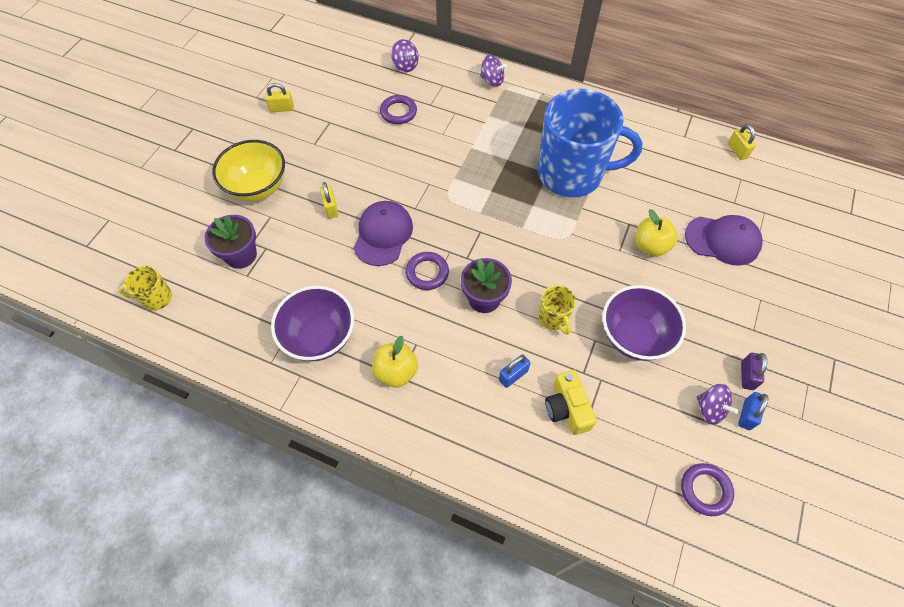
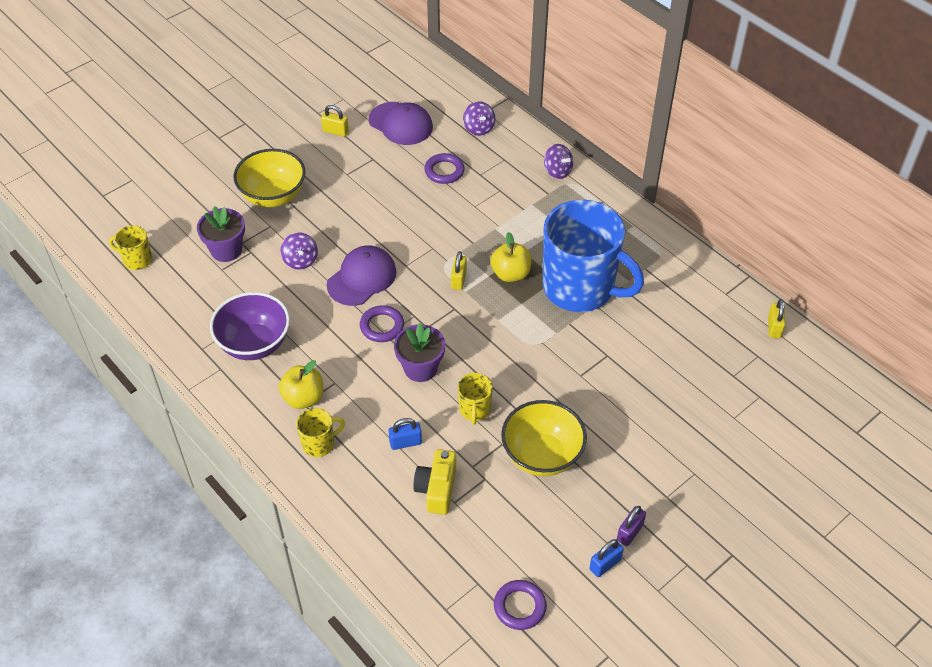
camera: 25 degrees right, 10 degrees down
yellow padlock [320,182,338,219] -> yellow padlock moved to [451,251,467,290]
purple bowl [603,285,686,361] -> yellow bowl [501,400,587,476]
yellow apple [635,209,678,257] -> yellow apple moved to [491,232,532,282]
purple cap [685,215,762,266] -> purple cap moved to [369,102,433,145]
purple spinning top [697,384,738,425] -> purple spinning top moved to [280,232,318,270]
none -> yellow mug [296,408,345,457]

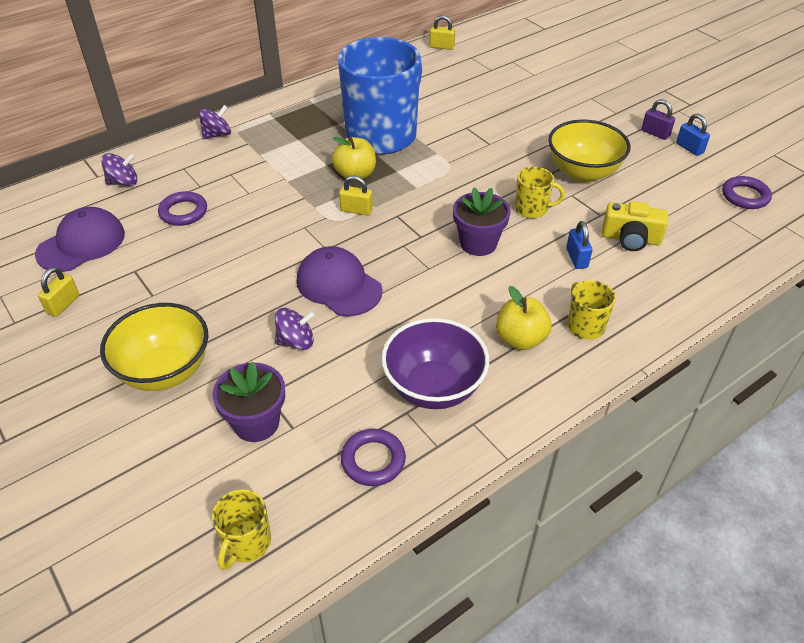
camera: 85 degrees left, 5 degrees down
purple ring [360,305,404,342] -> purple ring moved to [341,429,406,486]

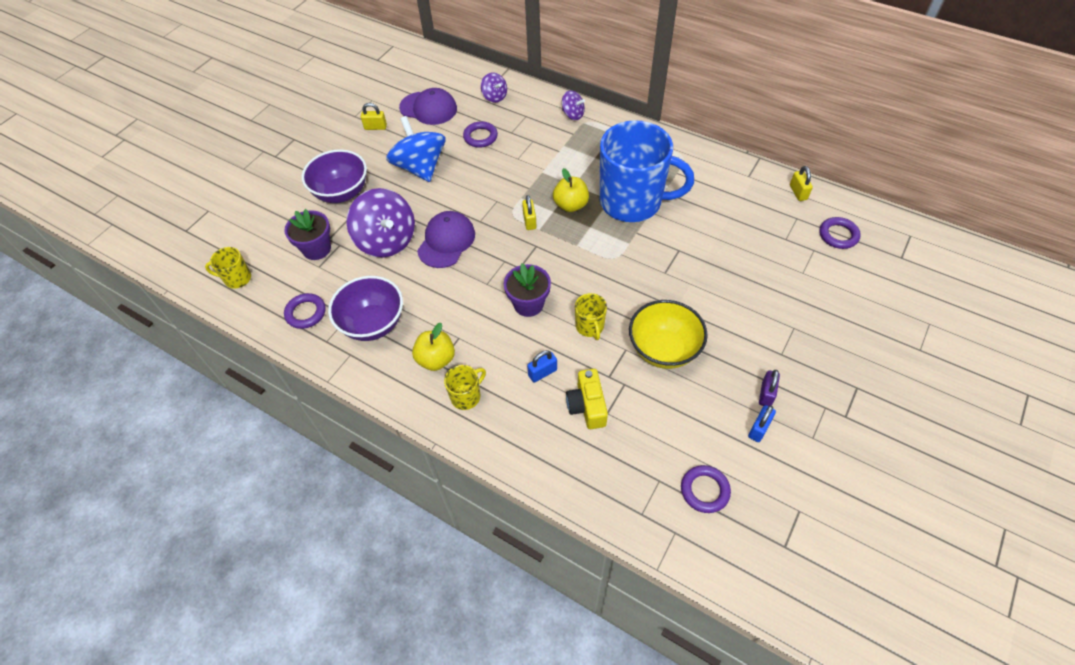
camera: 70 degrees right, 10 degrees up
yellow bowl [100,303,208,391] -> purple bowl [302,149,367,203]
purple spinning top [275,308,315,350] -> purple spinning top [347,188,415,257], size x1.99
none -> blue spinning top [386,116,445,182]
none -> purple ring [819,217,861,249]

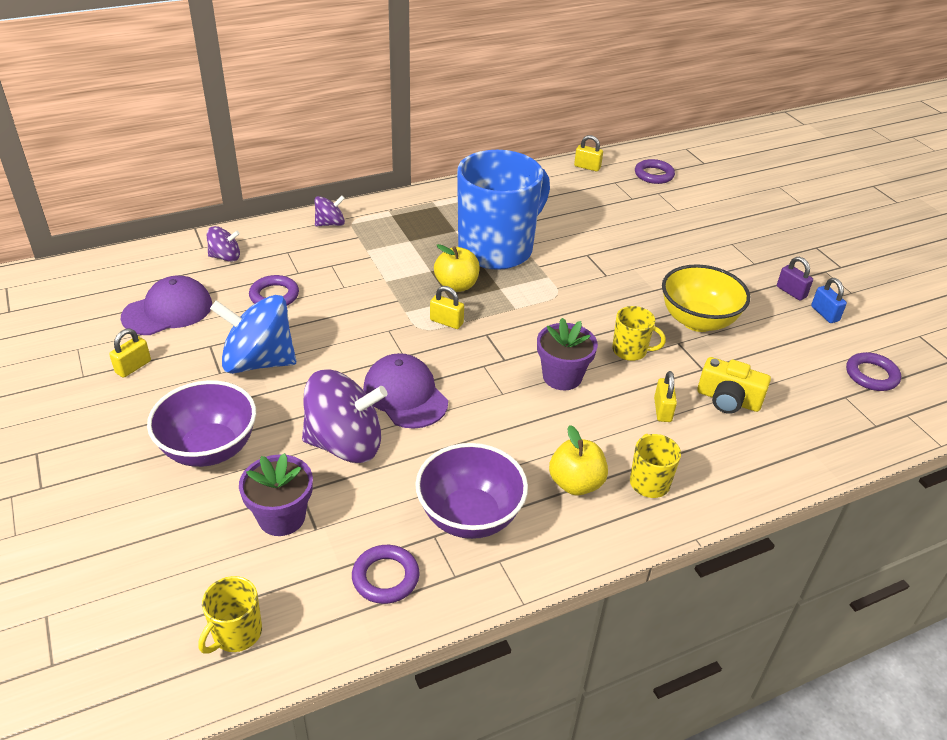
camera: 60 degrees left, 15 degrees down
blue padlock [527,350,557,382] -> yellow padlock [654,371,677,422]

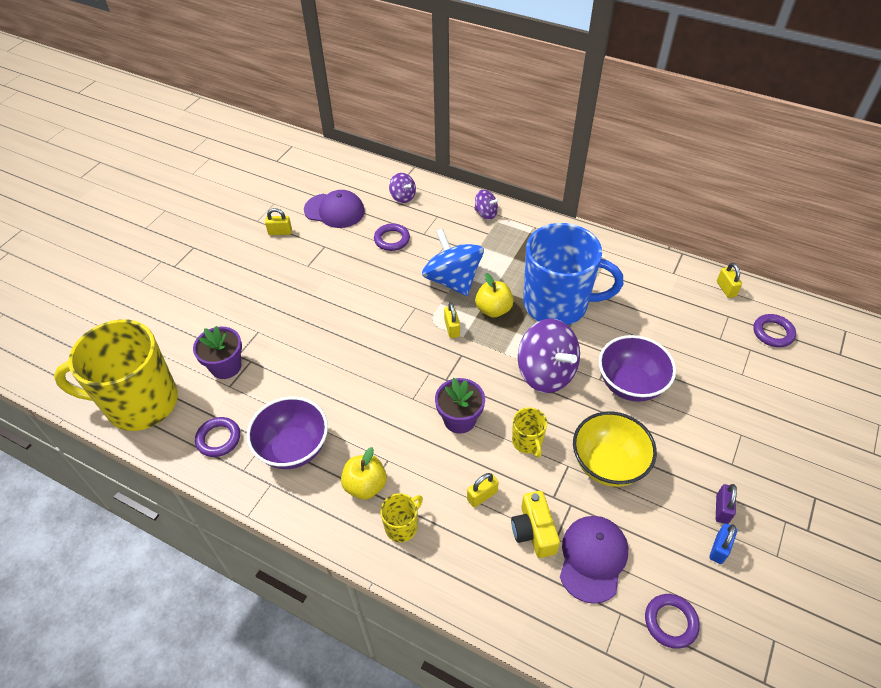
camera: 55 degrees right, 10 degrees up
purple bowl [147,380,256,467] -> purple bowl moved to [599,335,676,402]
yellow mug [198,576,262,654] -> yellow mug [54,320,178,431], size x2.43
blue spinning top [210,295,296,374] -> blue spinning top moved to [422,228,484,296]
purple spinning top [302,369,387,463] -> purple spinning top moved to [518,319,580,393]
purple cap [363,353,448,429] -> purple cap moved to [560,516,628,604]

